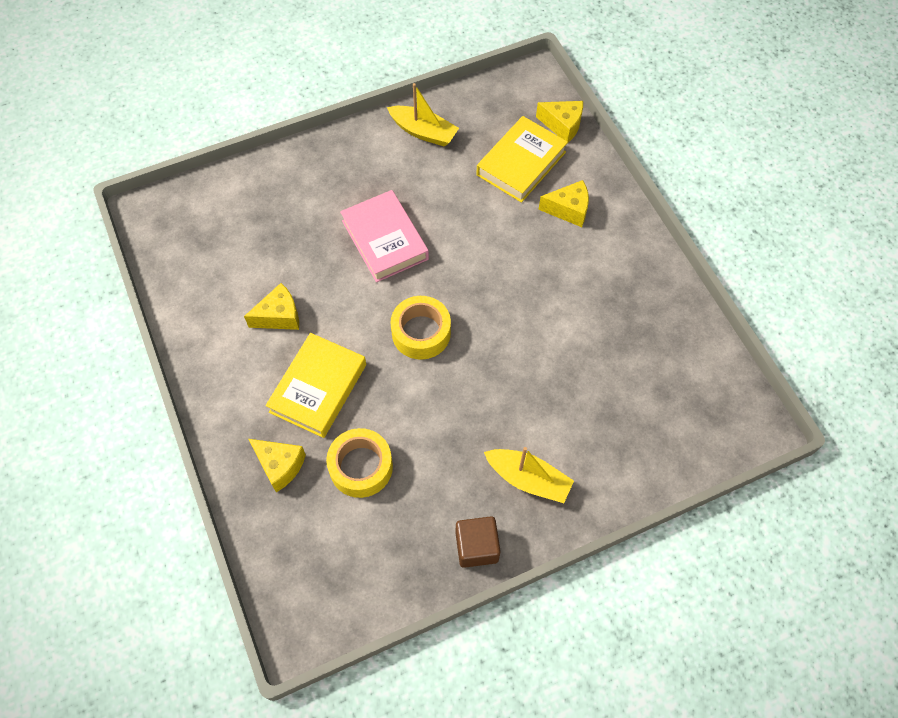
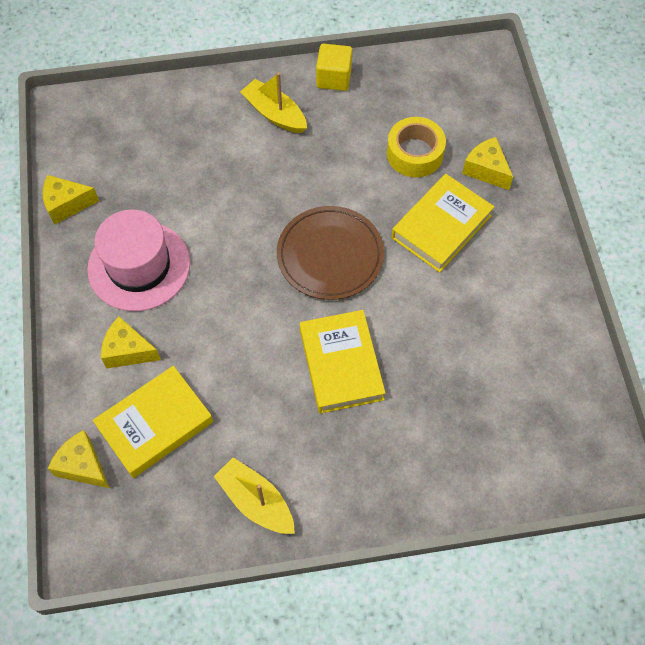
camera: 165 degrees left, 0 degrees up
yellow cheese [244,283,299,330] -> yellow cheese moved to [43,175,99,225]
pink book [340,190,429,282] -> yellow book [300,310,385,414]
yellow tape [390,296,451,360] -> brown plate [277,206,384,300]
brown cube [456,516,501,568] -> yellow cube [316,44,352,91]
none -> pink hat [87,210,190,311]

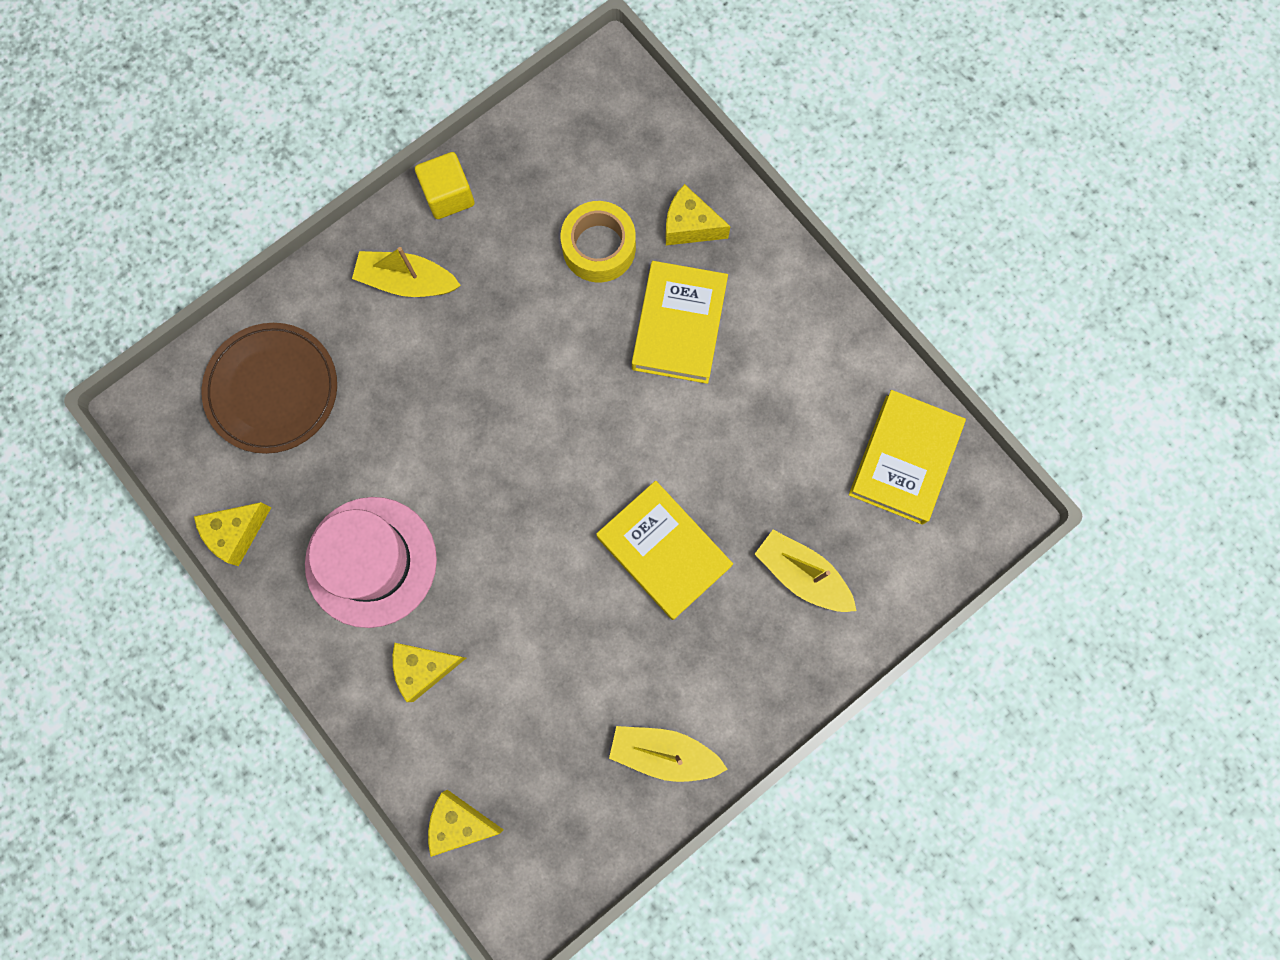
camera: 30 degrees left, 15 degrees up
yellow book [93,366,213,478] -> yellow book moved to [849,390,966,525]
brown plate [277,206,384,300] -> brown plate moved to [202,323,337,454]
none -> yellow boat [755,530,856,612]

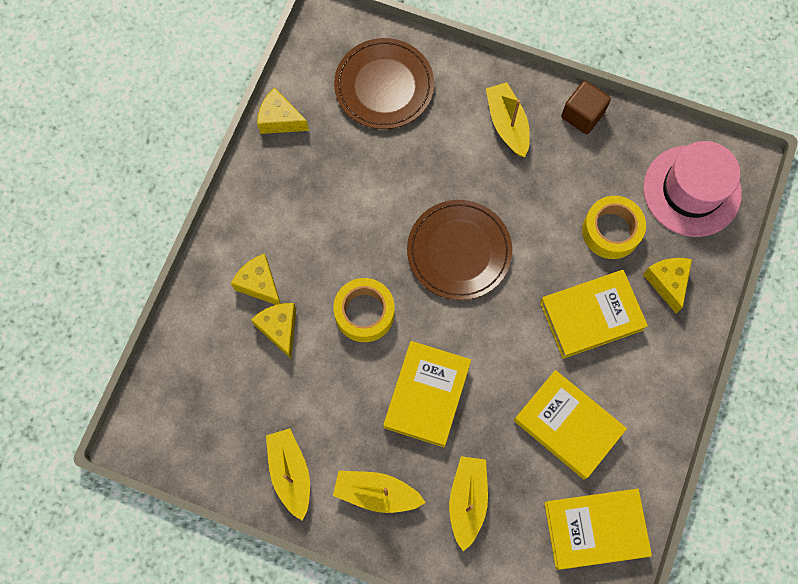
camera: 60 degrees right, 5 degrees down
pink hat [305,497,437,628] -> pink hat moved to [643,141,742,237]
yellow cube [415,152,474,219] -> brown cube [561,81,611,134]
yellow cheese [428,790,504,857] -> yellow cheese moved to [251,303,296,359]
none -> yellow tape [333,278,395,342]
none -> yellow boat [333,471,426,513]
none -> brown plate [407,200,512,300]
none -> yellow book [514,370,627,479]

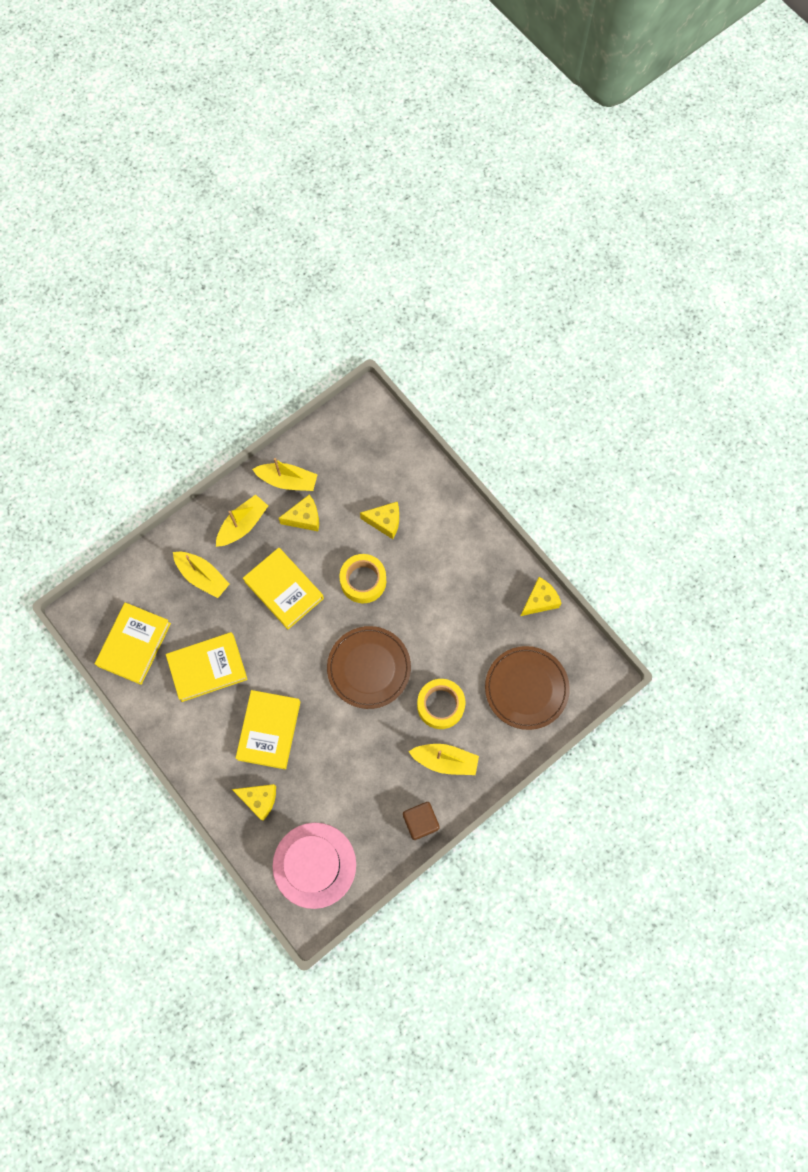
camera: 120 degrees right, 0 degrees up
yellow cheese [231,253,281,305] -> yellow cheese moved to [279,495,319,531]
yellow tape [582,196,646,259] -> yellow tape moved to [417,679,465,729]

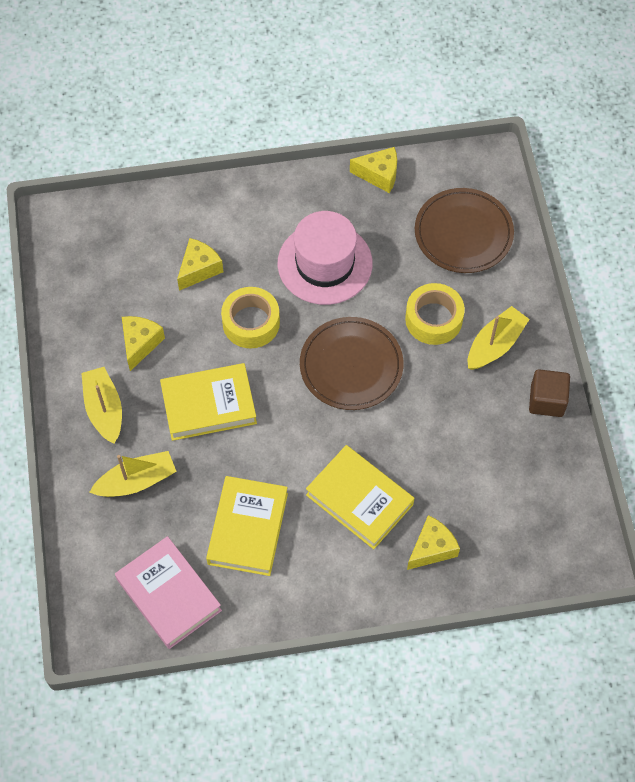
camera: 60 degrees left, 10 degrees down
yellow book [95,602,171,685] -> pink book [115,536,222,649]
yellow boat [252,458,317,491] -> none
pink hat [273,823,356,909] -> pink hat moved to [278,211,373,305]
yellow cheese [521,577,561,616] -> yellow cheese turned 105 degrees clockwise [350,147,397,193]

